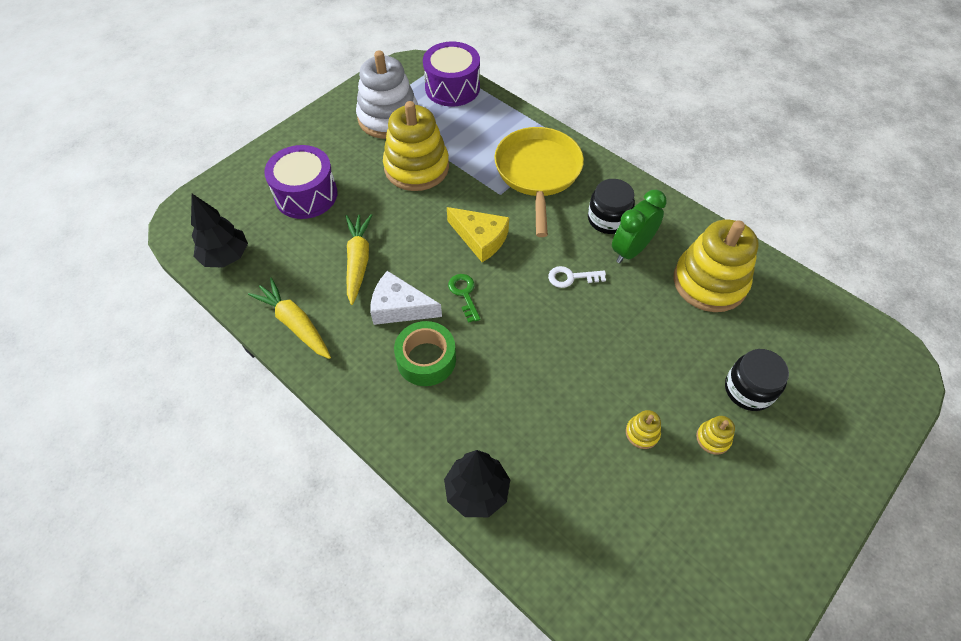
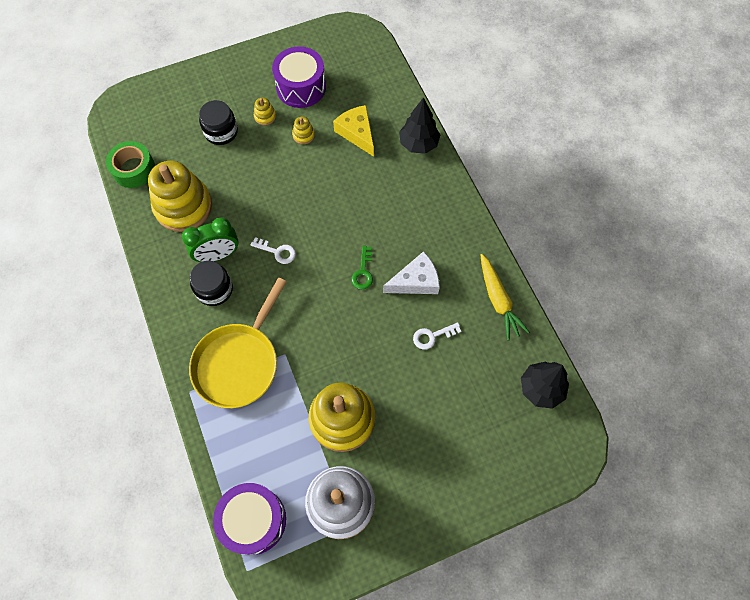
camera: 155 degrees left, 10 degrees up
purple drum [264,145,337,219] -> purple drum moved to [272,47,326,108]
yellow carrot [346,214,372,305] -> white key [413,322,461,350]
white cheese [370,271,442,325] -> white cheese turned 60 degrees counterclockwise [383,251,440,294]
green tape [394,321,456,386] -> green tape moved to [106,141,155,188]
yellow cheese [447,207,509,262] -> yellow cheese moved to [333,105,374,157]

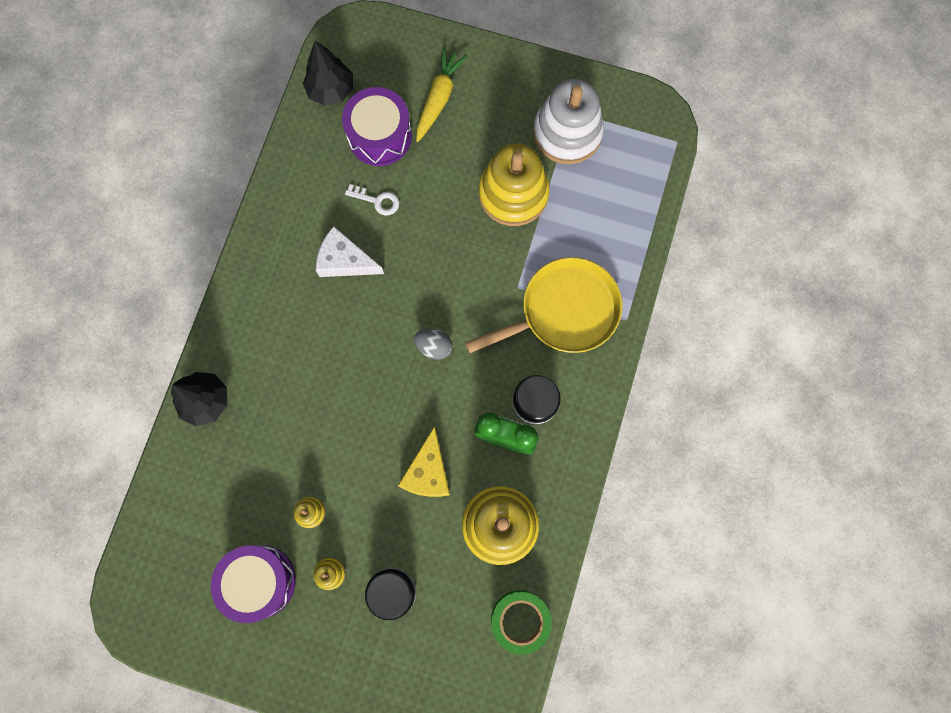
camera: 140 degrees left, 10 degrees up
purple drum [213,483,286,555] -> purple drum moved to [342,87,412,166]
white key [251,237,296,264] -> none
yellow cheese [333,105,374,157] -> yellow cheese moved to [398,426,450,497]
green key [351,246,373,289] -> none
yellow carrot [481,254,530,341] -> yellow carrot moved to [416,47,468,142]
none -> grey egg [414,329,452,360]

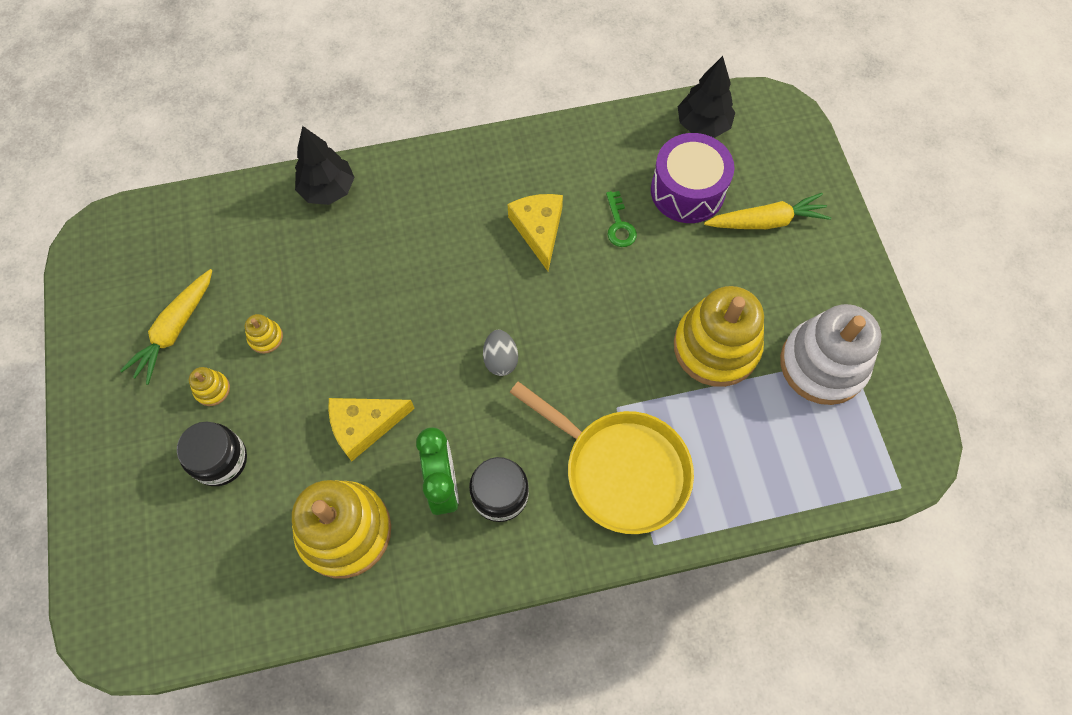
camera: 60 degrees right, 10 degrees down
purple drum [211,545,296,623] -> yellow carrot [120,269,212,385]
white cheese [316,226,384,277] -> yellow cheese [508,194,563,271]
white key [345,184,399,215] -> green key [606,191,637,247]
green tape [491,590,552,655] -> none

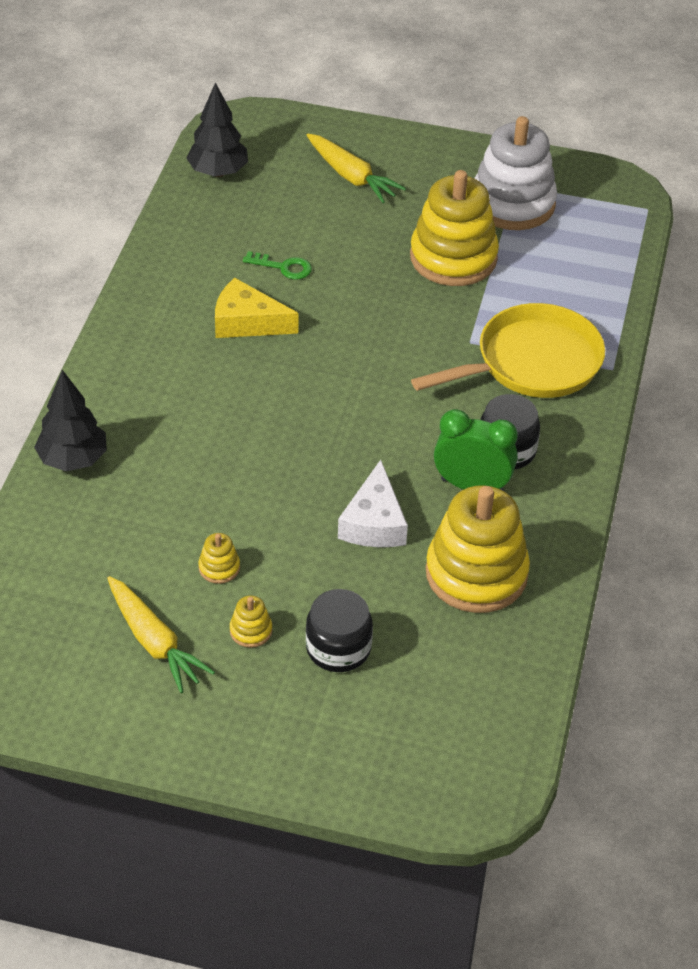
camera: 65 degrees left, 20 degrees down
yellow cheese [328,398,415,461] -> white cheese [338,460,408,547]
grey egg [483,330,518,376] -> none
purple drum [651,133,735,223] -> none
yellow carrot [704,193,831,229] -> yellow carrot turned 120 degrees clockwise [306,133,406,203]

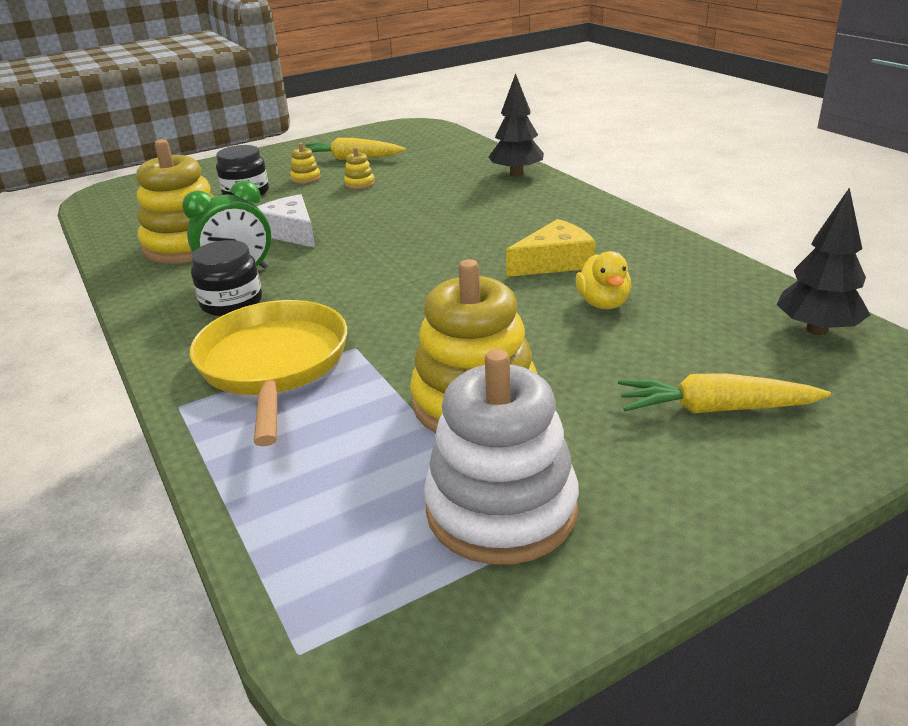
camera: 140 degrees right, 15 degrees down
green key [243,251,312,280] -> yellow duck [575,251,631,309]
yellow pan [411,303,605,398] -> yellow pan turned 150 degrees clockwise [190,300,347,446]

